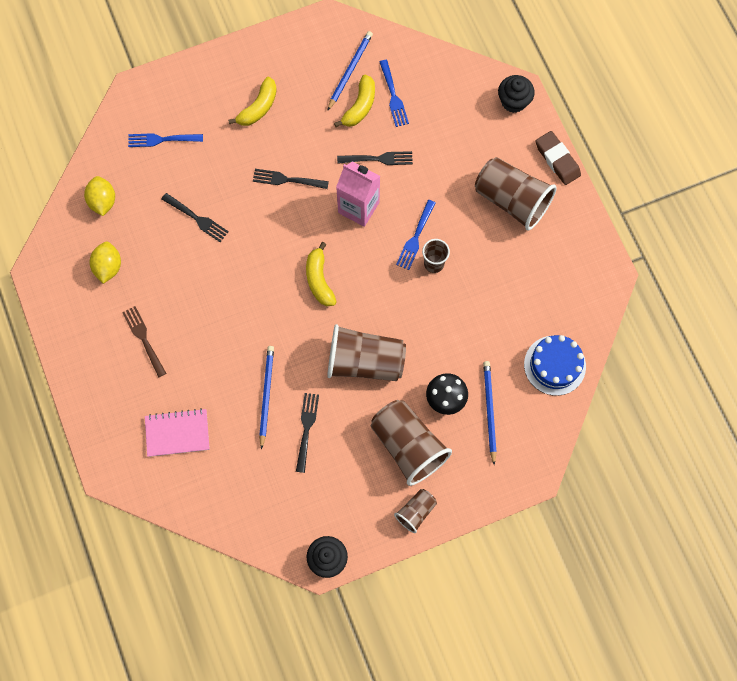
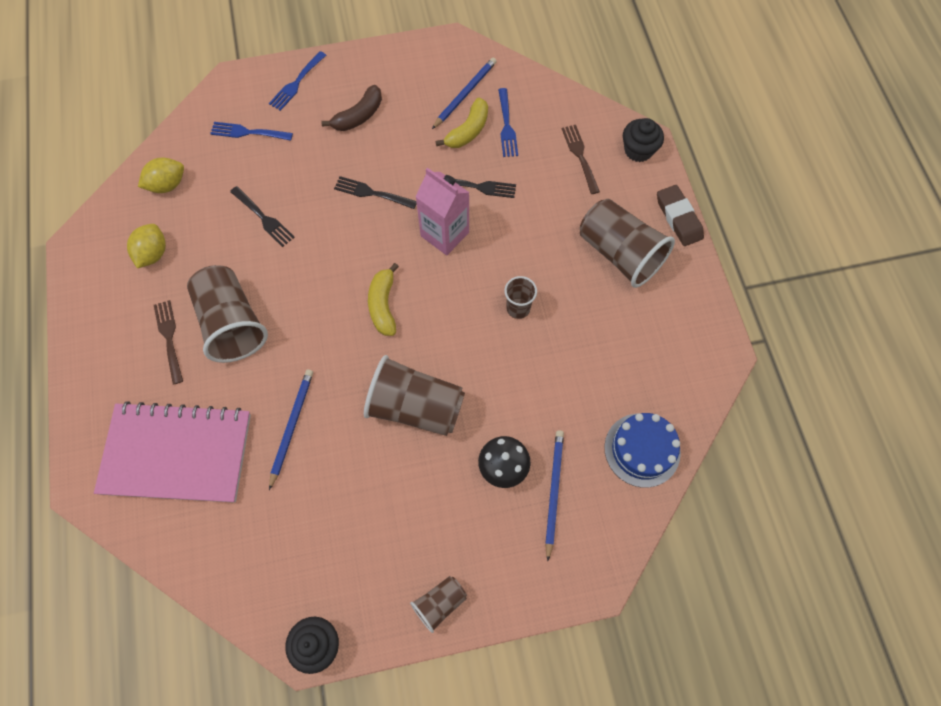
camera: 10 degrees right, 5 degrees down
yellow lemon [84,176,115,216] -> yellow lemon turned 60 degrees clockwise [138,158,184,193]
pink notebook [145,408,210,457] -> pink notebook [94,401,251,503], size x1.84
yellow banana [228,77,277,126] -> brown banana [322,85,382,131]
black fork [296,393,319,473] -> none
brown cup [371,400,452,486] -> brown cup moved to [187,265,268,363]
blue fork [396,200,436,270] -> blue fork moved to [269,51,326,111]
none -> brown fork [562,125,600,194]

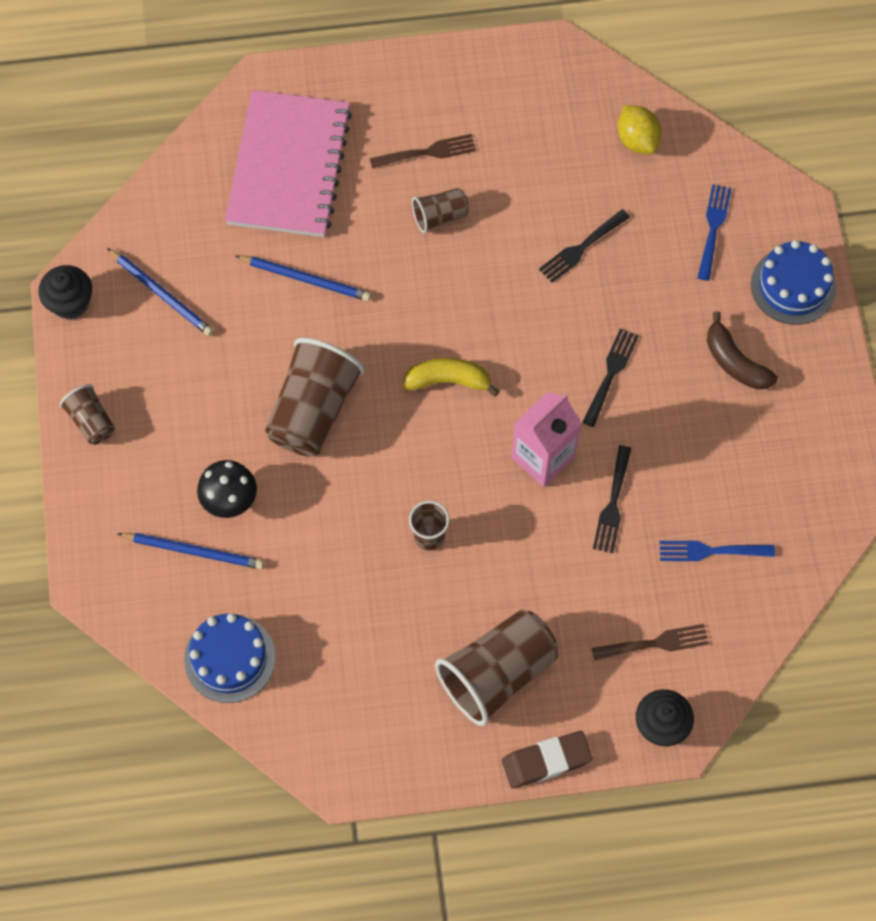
camera: 95 degrees right, 0 degrees up
yellow lemon [127,224,166,268] -> none
brown cup [187,265,268,363] -> brown cup [412,188,469,233], size x0.51
blue fork [269,51,326,111] -> blue cake [751,240,836,325]
blue pencil [432,58,497,129] -> blue pencil moved to [107,248,214,336]
yellow banana [436,98,488,148] -> none

